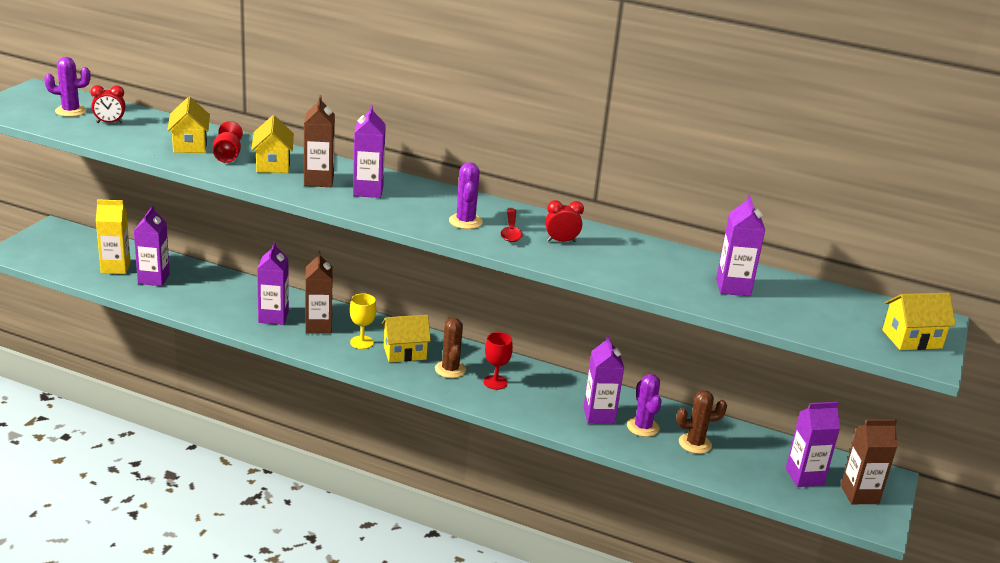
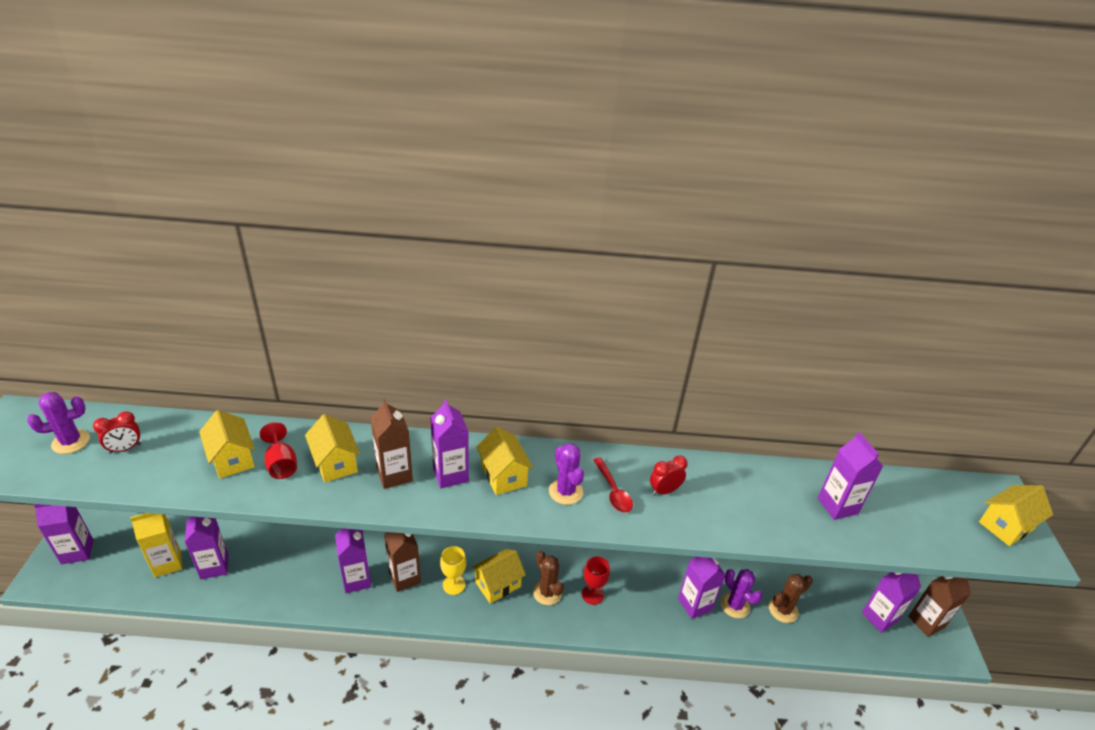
camera: 20 degrees left, 10 degrees up
none -> purple carton [33,504,94,564]
none -> yellow house [476,427,534,495]

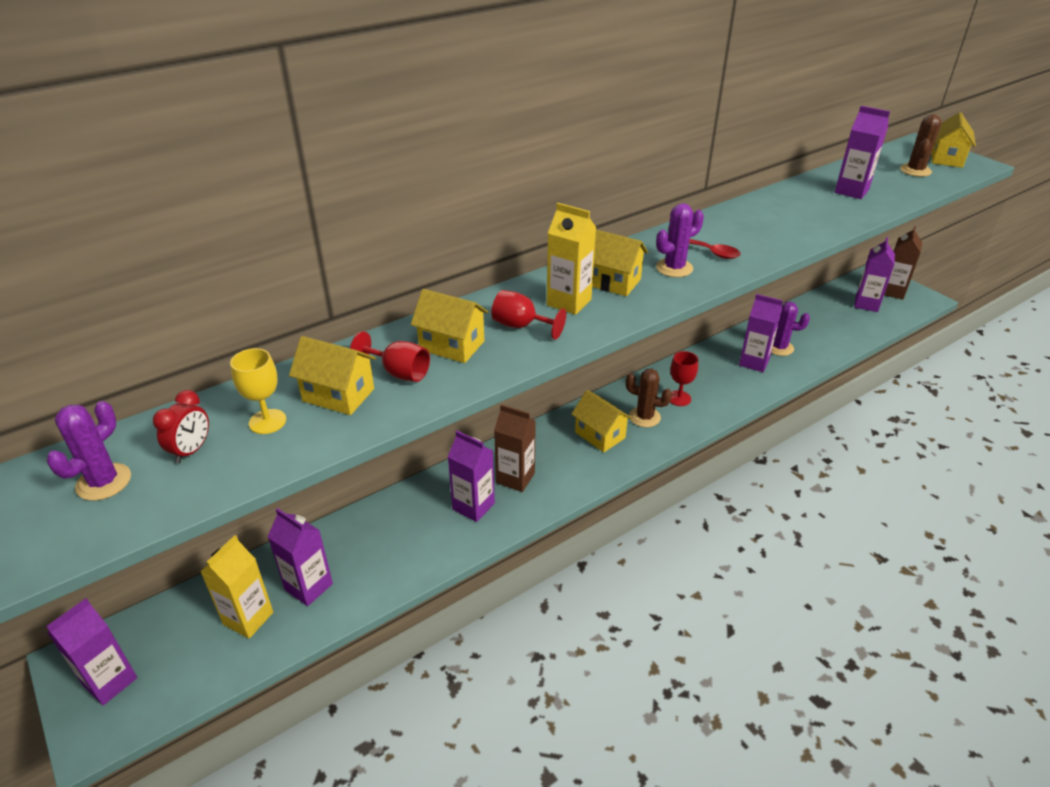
camera: 35 degrees left, 0 degrees up
brown carton [370,399,413,489] -> red goblet [491,290,566,340]
purple carton [430,399,469,488] -> yellow carton [547,203,596,315]
yellow goblet [440,546,466,595] -> yellow goblet moved to [230,348,286,434]
yellow house [472,549,526,604] -> yellow house turned 60 degrees counterclockwise [571,390,632,452]
purple cactus [549,443,584,505] -> purple cactus turned 60 degrees counterclockwise [656,203,704,277]
red clock [650,456,688,496] -> none
brown cactus [769,574,813,623] -> brown cactus moved to [900,114,942,177]

